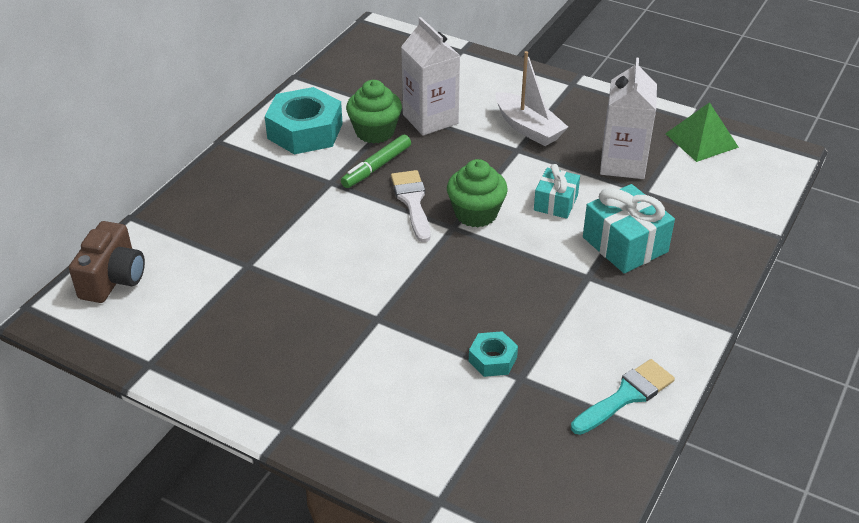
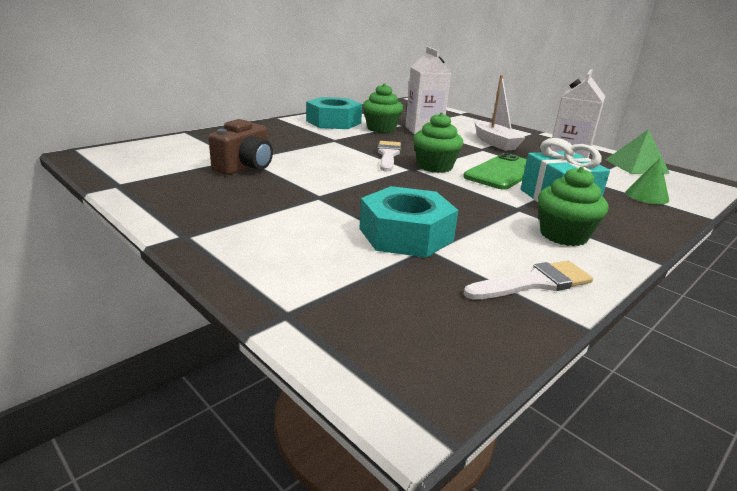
camera: 15 degrees right, 15 degrees down
brown camera [69,221,145,303] -> brown camera moved to [208,119,273,175]
green marker [341,134,411,188] -> none
turquoise nut [469,331,518,377] -> turquoise nut [359,186,458,258], size x1.97
turquoise gift [534,164,580,219] -> green phone [463,153,527,190]
turquoise brush [571,359,675,435] -> white brush [464,261,593,299]
none -> green cupcake [538,167,608,246]
none -> green cone [625,158,669,204]

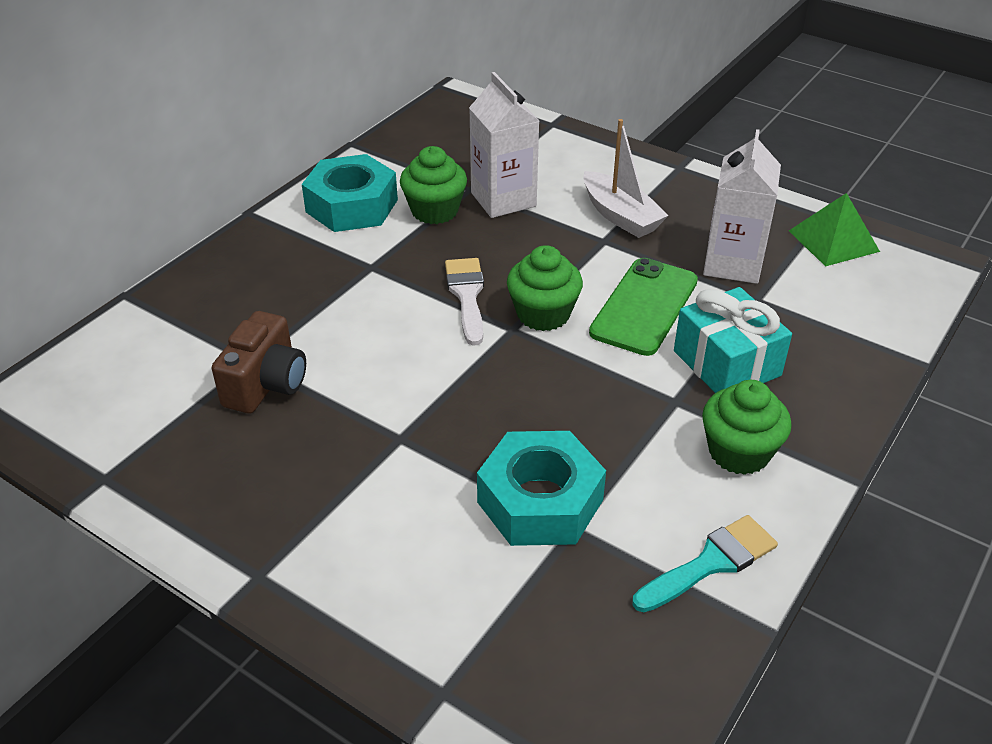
camera: 10 degrees left, 15 degrees up
white brush [464,261,593,299] -> turquoise brush [632,515,778,612]
green cone [625,158,669,204] -> none

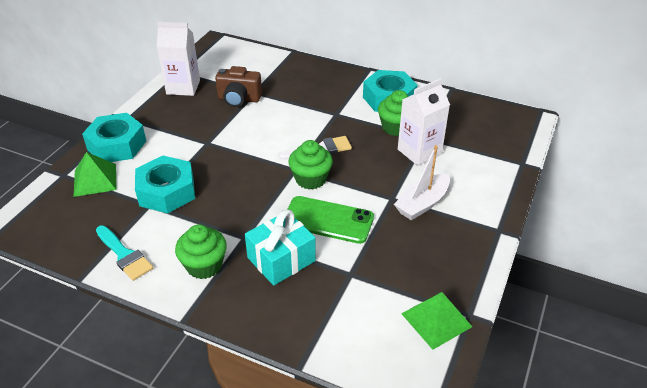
camera: 80 degrees right, 0 degrees up
white carton [703,129,781,284] -> white carton moved to [157,22,200,96]
none -> green pyramid [74,152,116,197]
none -> turquoise nut [82,113,146,162]

